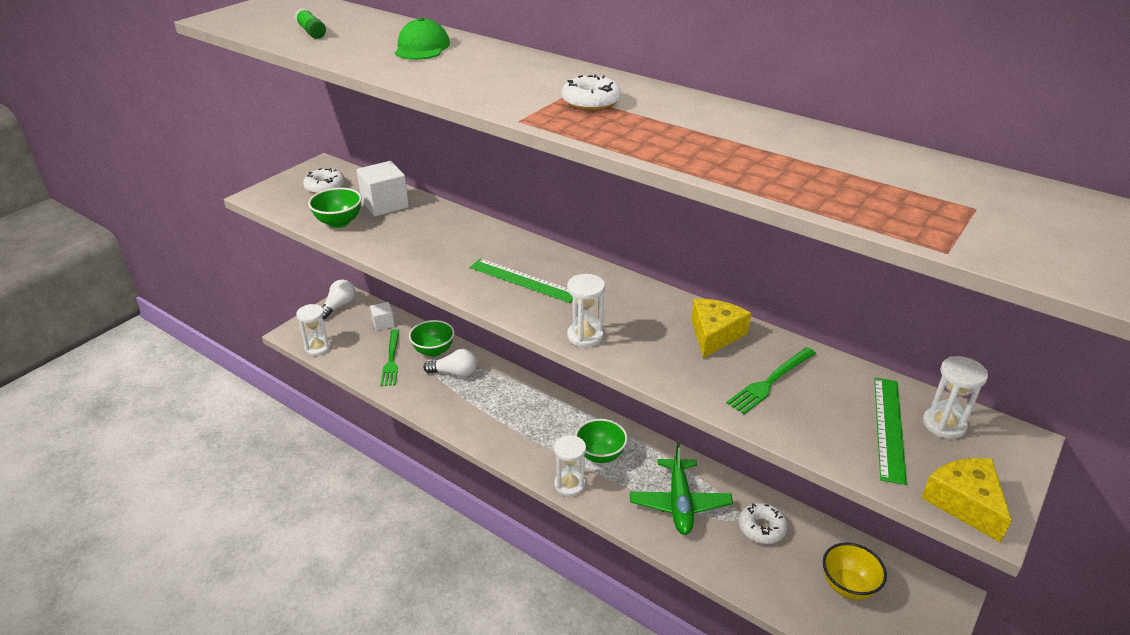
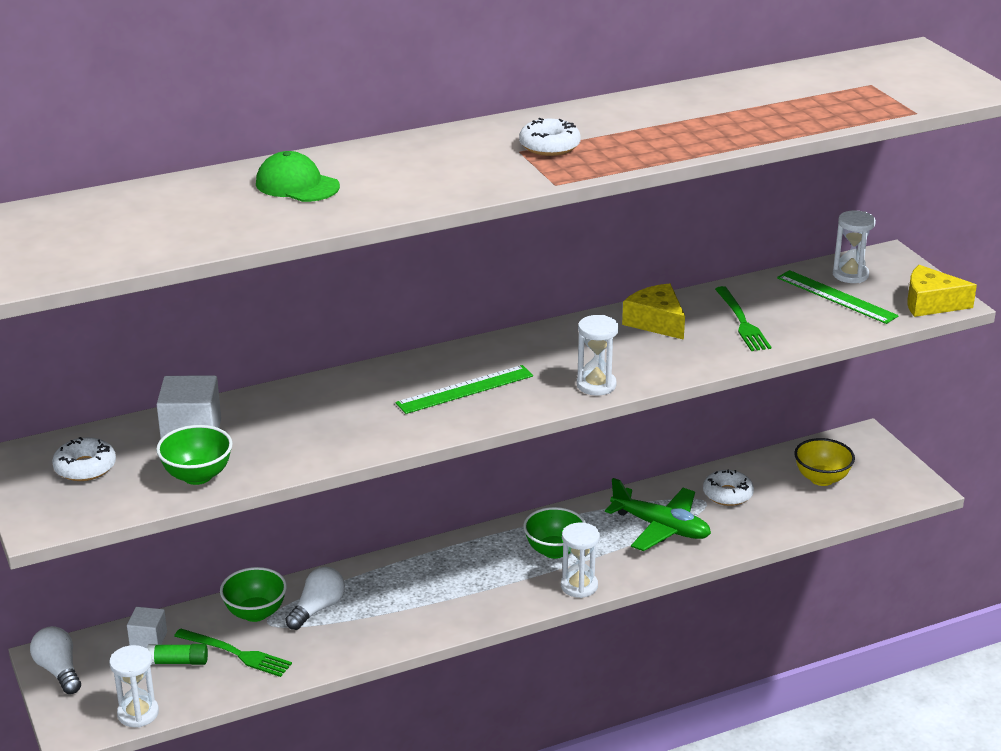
camera: 60 degrees left, 5 degrees down
green glue stick [295,8,326,39] -> green glue stick moved to [147,644,208,665]

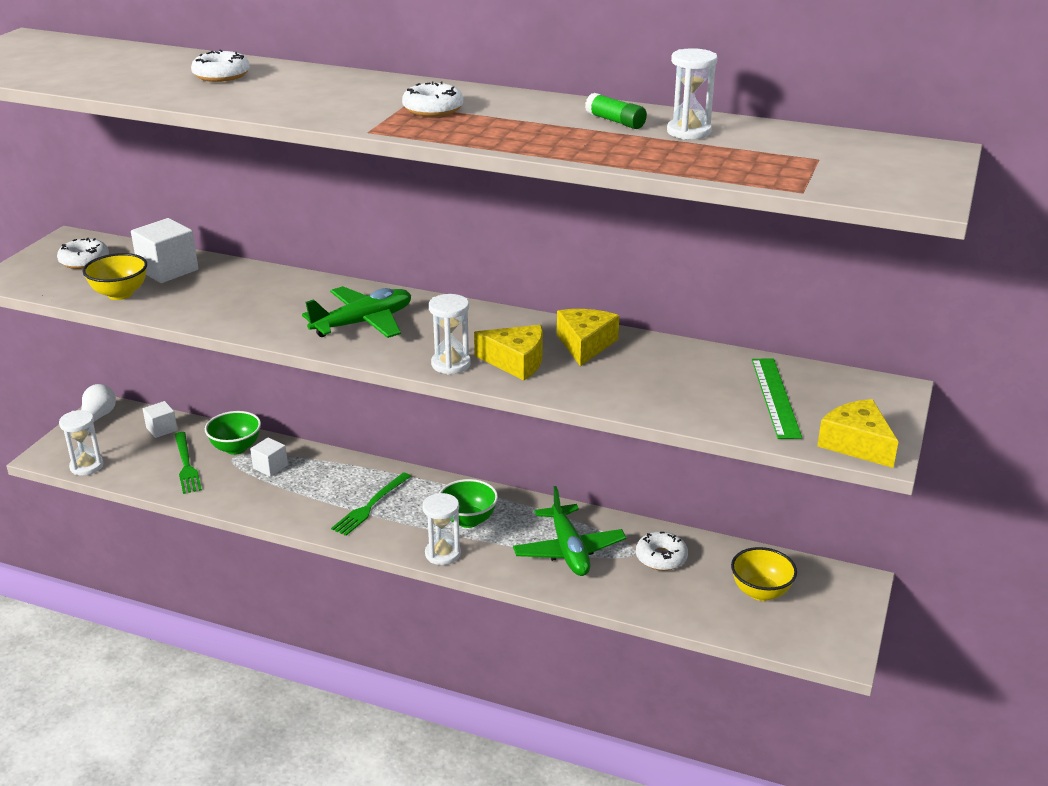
camera: 45 degrees right, 0 degrees up
green glue stick [147,644,208,665] -> green glue stick moved to [585,93,647,129]
green bowl [156,425,233,485] -> yellow bowl [83,253,147,300]
green cap [256,151,340,202] -> white donut [191,50,250,82]
white light bulb [285,567,345,630] -> white cube [250,437,288,477]
green ruler [395,365,533,414] -> green plane [302,286,411,338]
green fork [715,286,771,351] -> green fork moved to [331,473,411,536]
white hourglass [833,211,876,283] -> white hourglass moved to [667,48,717,139]
none -> yellow cheese [474,325,543,381]

